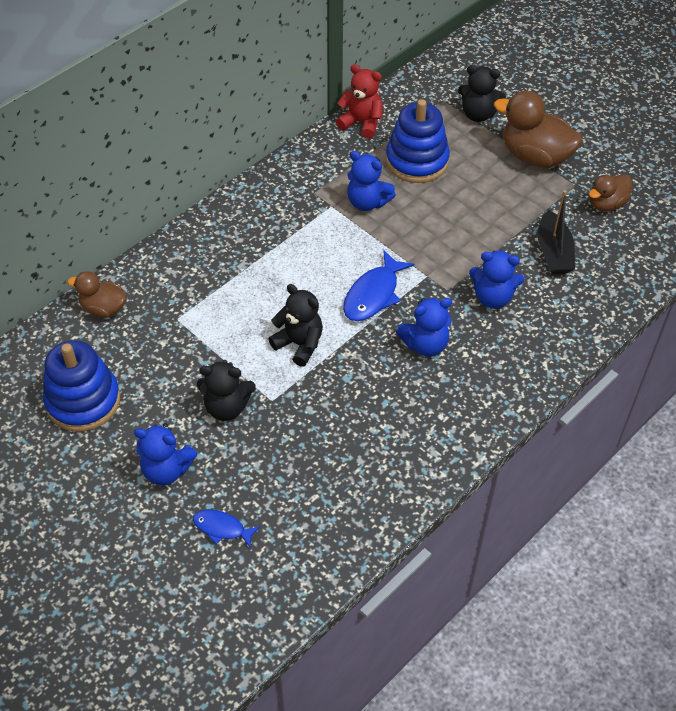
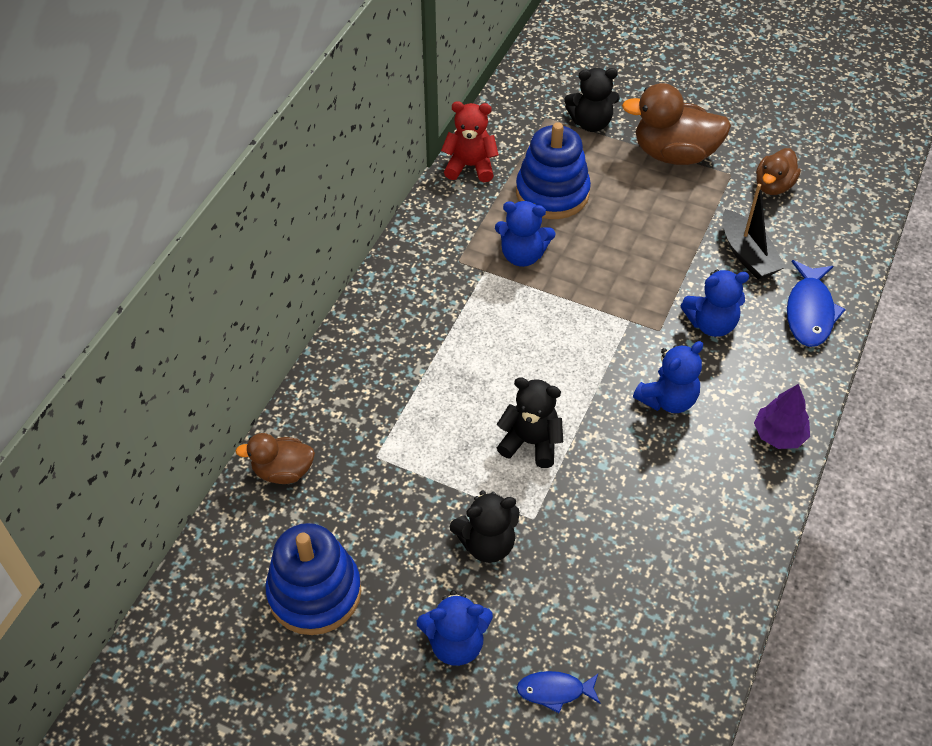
camera: 20 degrees left, 0 degrees up
blue fish [343,250,414,321] -> blue fish moved to [787,260,846,347]
none -> purple tree [754,384,810,449]

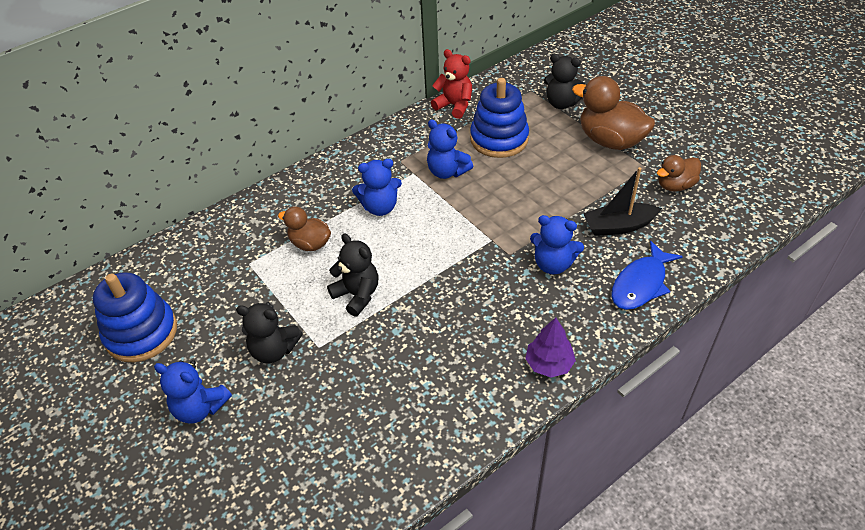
camera: 30 degrees right, 5 degrees down
brown duck [236,433,315,484] -> brown duck moved to [278,207,331,251]
blue fish [517,671,600,713] -> none
blue teddy bear [633,341,703,413] -> blue teddy bear moved to [352,159,402,216]
black boat [722,184,785,280] -> black boat turned 75 degrees clockwise [583,167,662,236]

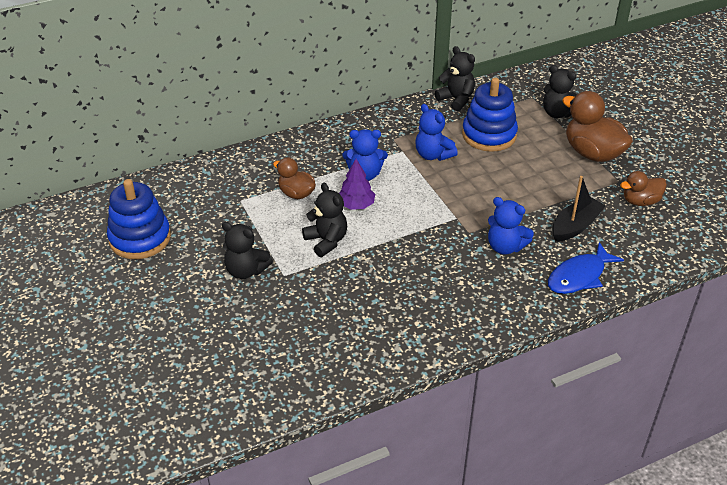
camera: 10 degrees right, 5 degrees down
blue teddy bear [154,360,232,424] -> none
red teddy bear [431,49,472,119] -> black teddy bear [435,46,475,111]
purple tree [525,318,576,378] -> purple tree moved to [339,159,375,210]
black boat [583,167,662,236] -> black boat turned 135 degrees clockwise [552,176,606,242]

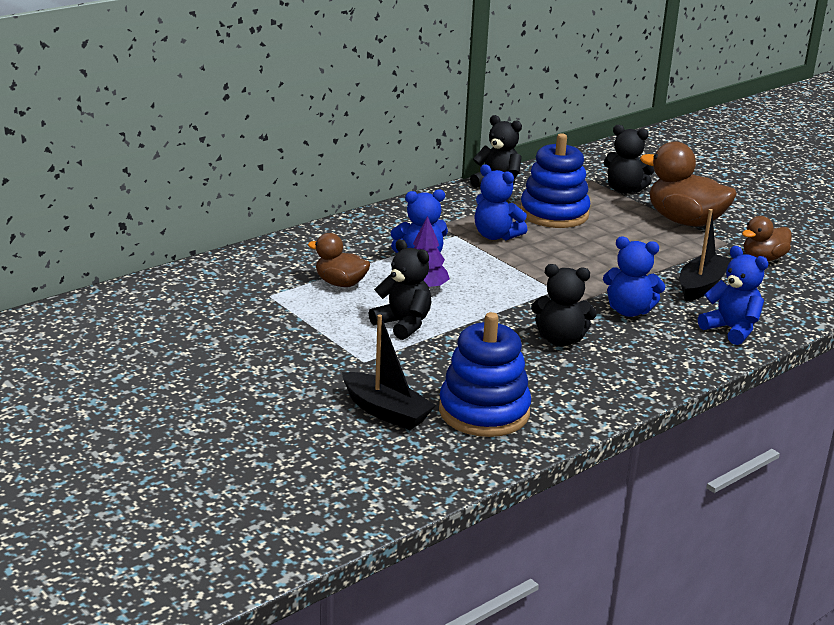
camera: 15 degrees left, 15 degrees down
blue stacking toy [107,179,171,259] -> blue stacking toy moved to [439,312,531,437]
black teddy bear [222,222,273,279] -> black teddy bear moved to [531,264,597,346]
blue fish [548,242,624,294] -> blue teddy bear [698,246,769,345]
none -> black boat [342,315,436,430]

